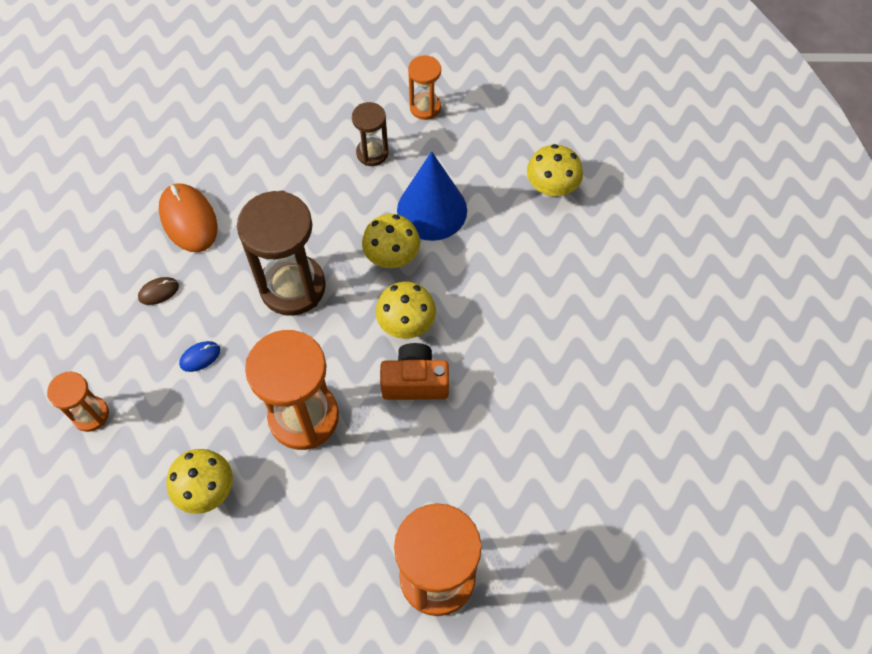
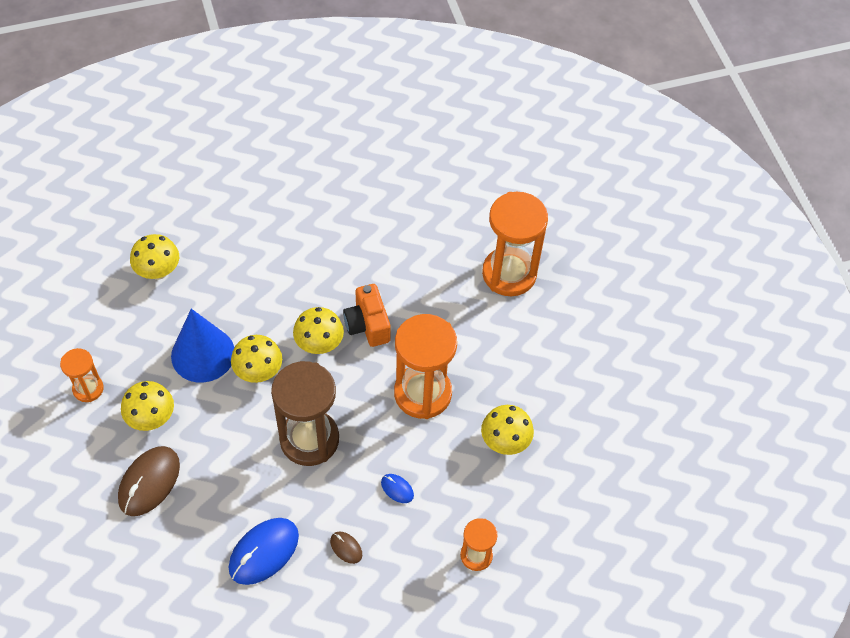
camera: 110 degrees left, 5 degrees down
orange mouse [159,183,218,252] -> blue mouse [229,518,299,585]
brown hourglass [352,102,389,166] -> yellow mushroom [121,381,174,431]
none -> brown mouse [118,446,180,516]

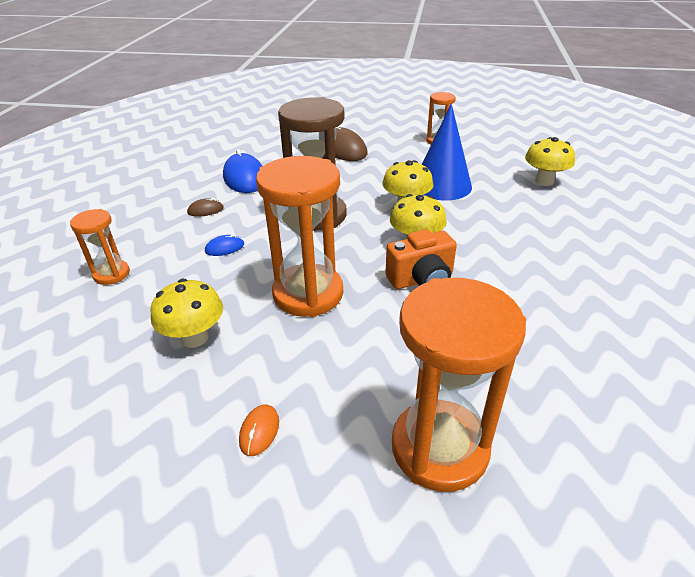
camera: 120 degrees right, 20 degrees down
yellow mushroom [121,381,174,431] -> none
orange camera [343,284,391,347] -> orange camera turned 150 degrees clockwise [386,229,457,289]
none -> orange mouse [239,405,279,456]

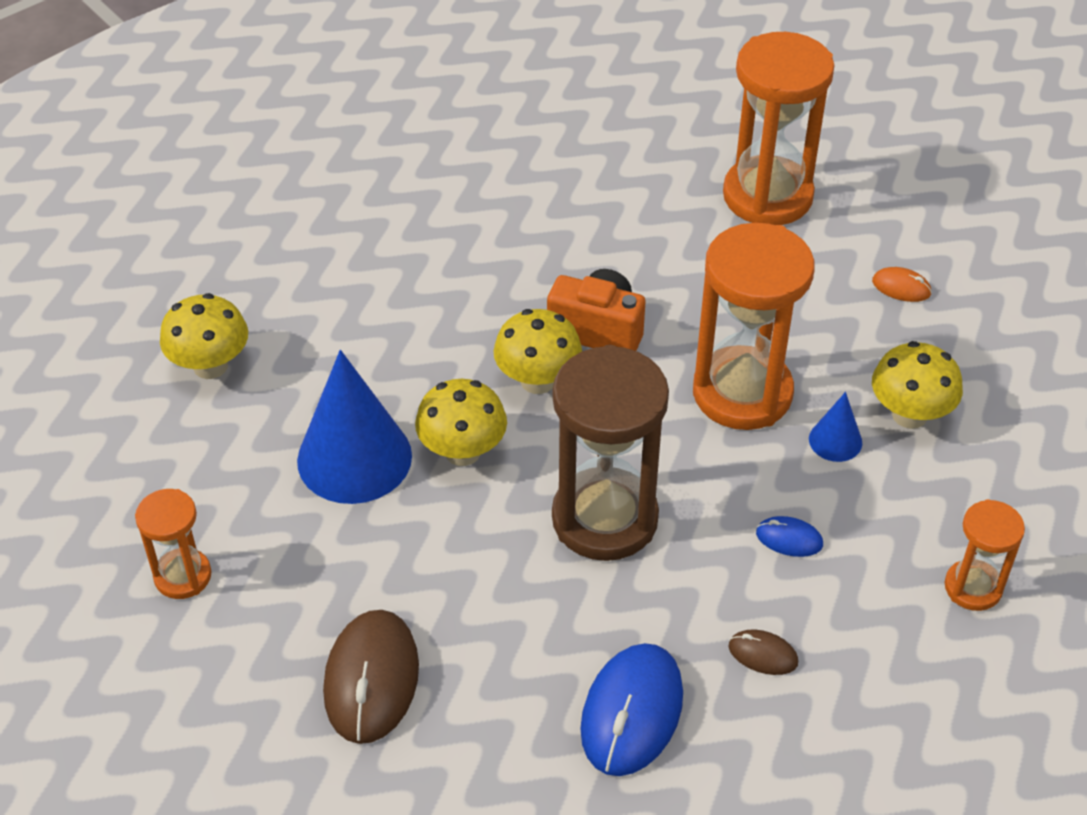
camera: 140 degrees left, 10 degrees up
orange mouse [239,405,279,456] -> orange mouse turned 60 degrees clockwise [872,267,932,302]
none -> blue cone [809,392,862,462]

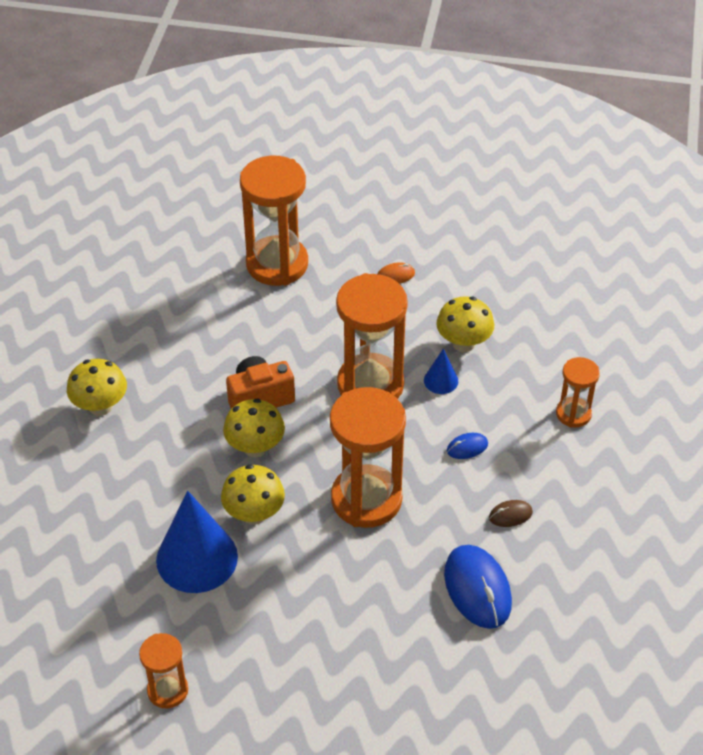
camera: 40 degrees left, 0 degrees up
yellow mushroom [160,293,248,379] -> yellow mushroom moved to [67,359,127,416]
brown mouse [323,610,419,744] -> none
brown hourglass [552,345,669,561] -> orange hourglass [330,387,406,528]

